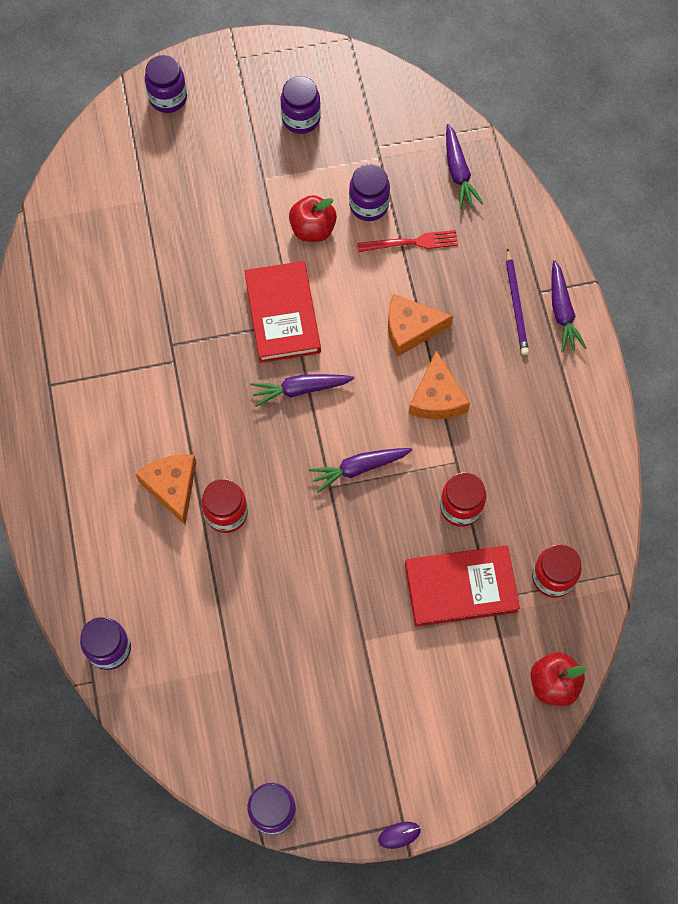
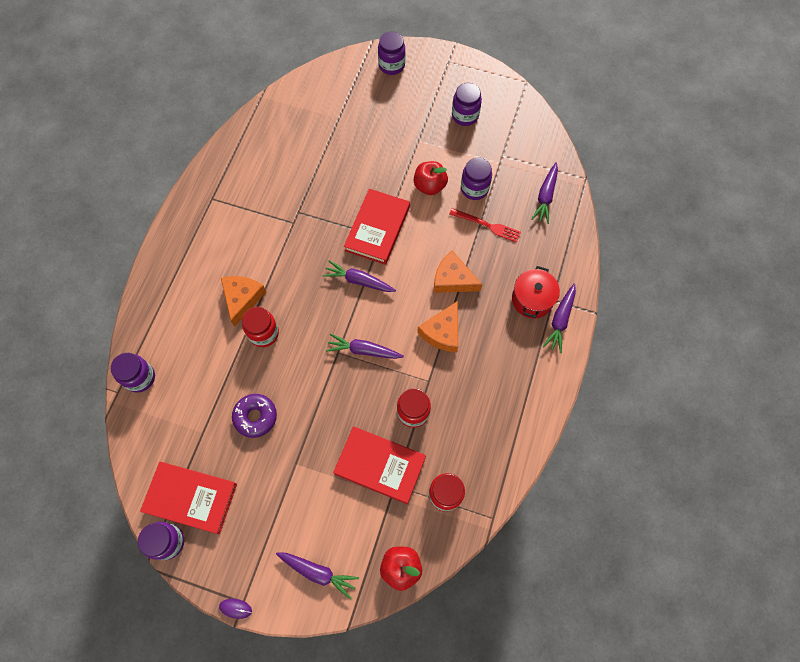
camera: 30 degrees right, 0 degrees up
purple pencil [506,248,529,355] -> red pot [512,266,560,318]
none -> red book [140,462,237,534]
none -> purple donut [232,394,277,438]
none -> purple carrot [276,552,359,599]

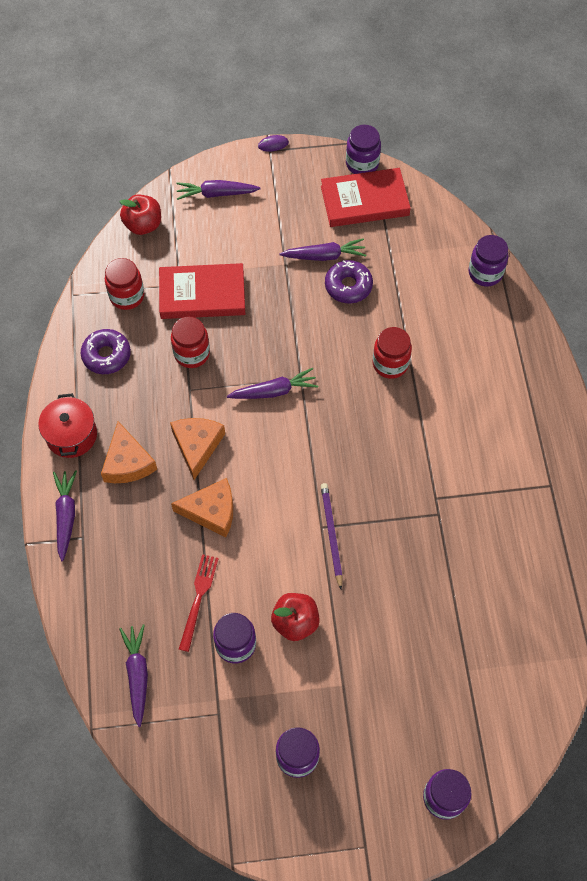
camera: 155 degrees right, 5 degrees down
orange cheese [221,276,266,327] -> orange cheese moved to [101,421,157,483]
purple carrot [323,260,396,292] -> purple carrot moved to [279,238,367,261]
red book [344,189,410,265] -> purple pencil [321,483,343,589]
red fork [449,208,521,243] -> red fork turned 105 degrees clockwise [179,554,219,652]
red pot [512,266,560,318] -> red pot moved to [38,393,97,458]
none -> purple donut [81,329,131,374]

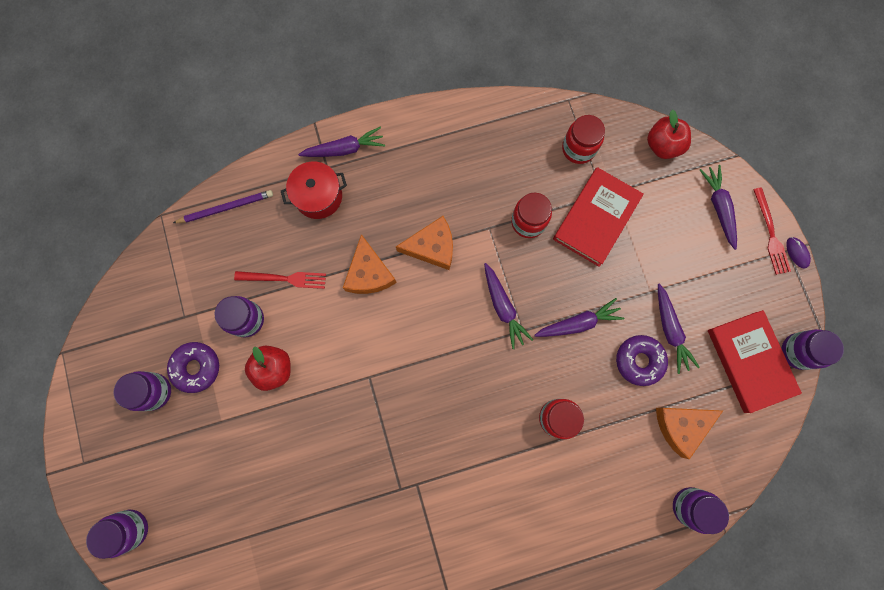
camera: 80 degrees right, 15 degrees up
red pot [38,393,97,458] -> red pot moved to [281,161,347,219]
purple donut [81,329,131,374] -> purple donut moved to [167,342,219,393]
orange cheese [101,421,157,483] -> orange cheese moved to [656,408,723,459]
purple carrot [119,624,148,727] -> purple carrot moved to [534,298,624,337]
red book [159,263,245,319] -> red book turned 45 degrees clockwise [553,167,644,267]
purple pencil [321,483,343,589] -> purple pencil moved to [173,190,273,223]
none -> red fork [753,187,791,275]

